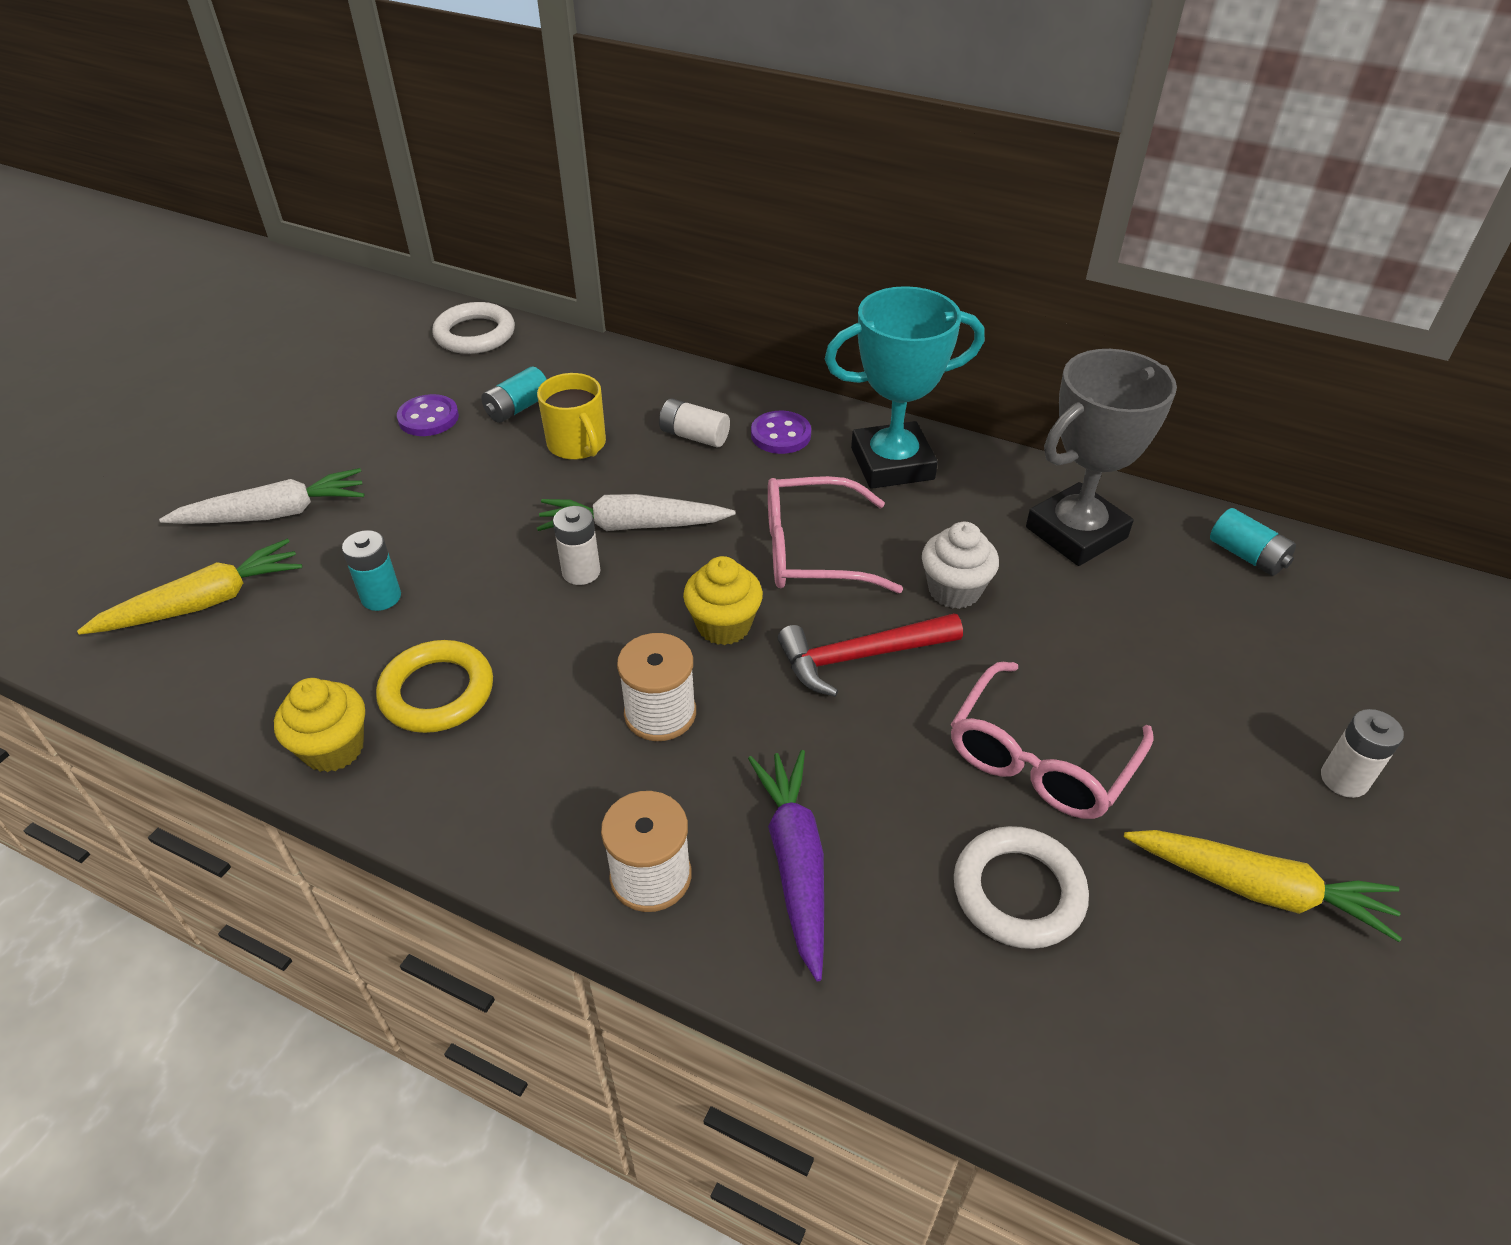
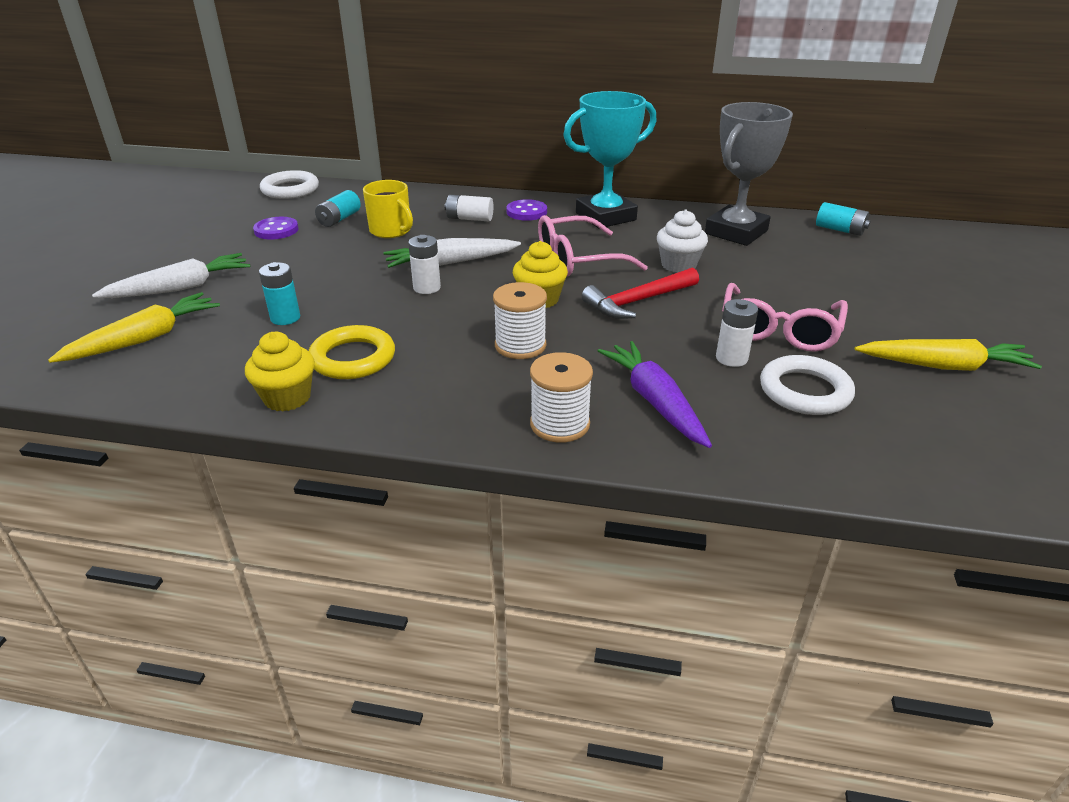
camera: 15 degrees left, 10 degrees down
white battery [1321,709,1404,798] -> white battery moved to [716,299,758,367]

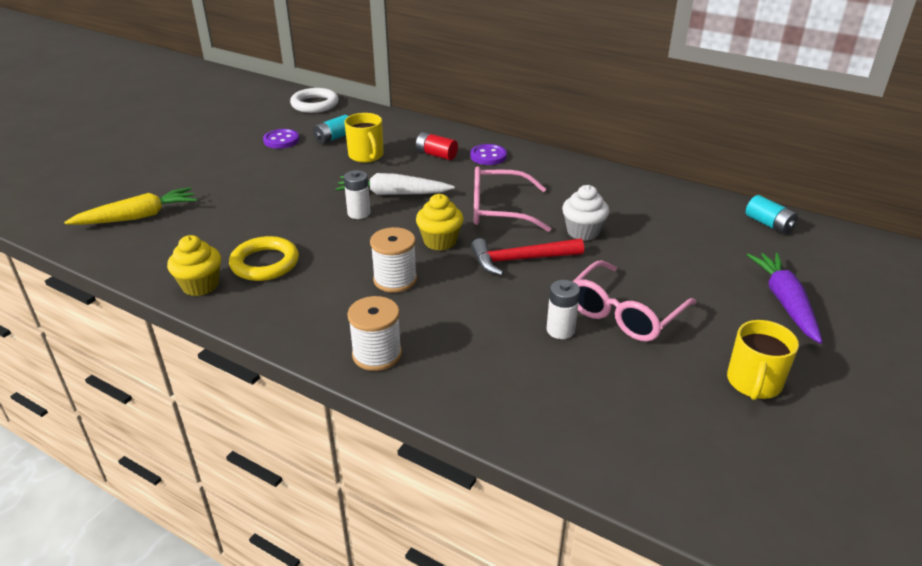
camera: 20 degrees right, 0 degrees up
white carrot [92,253,250,298] -> none
turquoise battery [259,262,300,325] -> none
white battery [444,195,493,221] -> red battery [416,132,458,160]
turquoise trophy [563,91,657,228] -> none
purple carrot [598,341,712,448] -> purple carrot moved to [747,253,822,344]
grey trophy [705,102,793,246] -> none
white ring [760,355,855,415] -> none
yellow carrot [855,339,1042,371] -> yellow mug [727,320,799,400]

